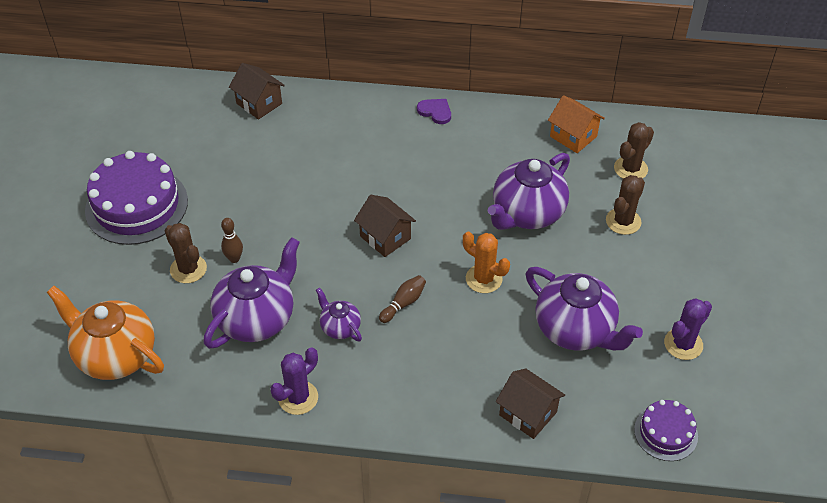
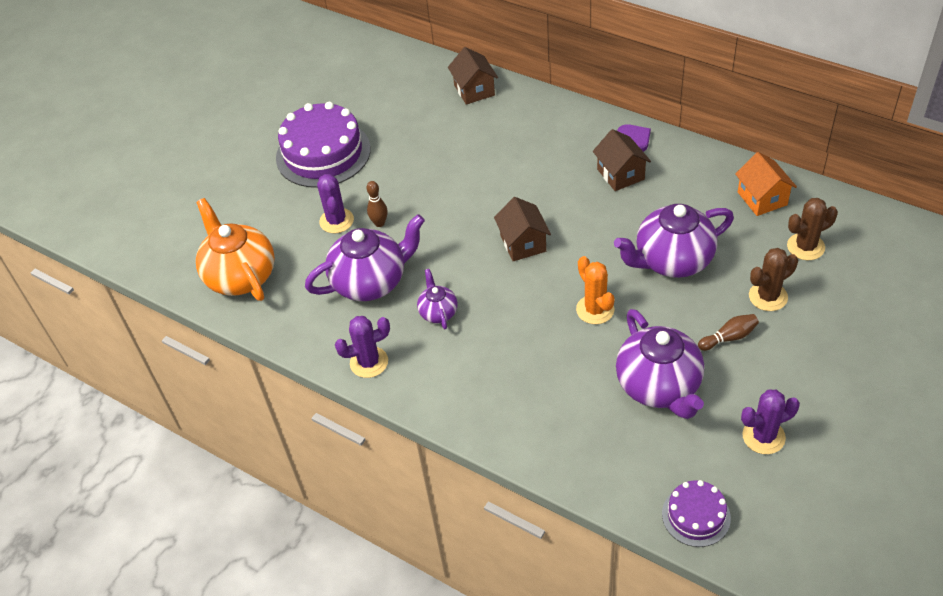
camera: 30 degrees right, 0 degrees up
brown cactus [165,223,207,283] -> purple cactus [317,174,354,233]
brown bowling pin [379,275,426,323] -> brown bowling pin moved to [698,314,759,351]
brown house [496,368,565,439] -> brown house moved to [593,129,651,191]

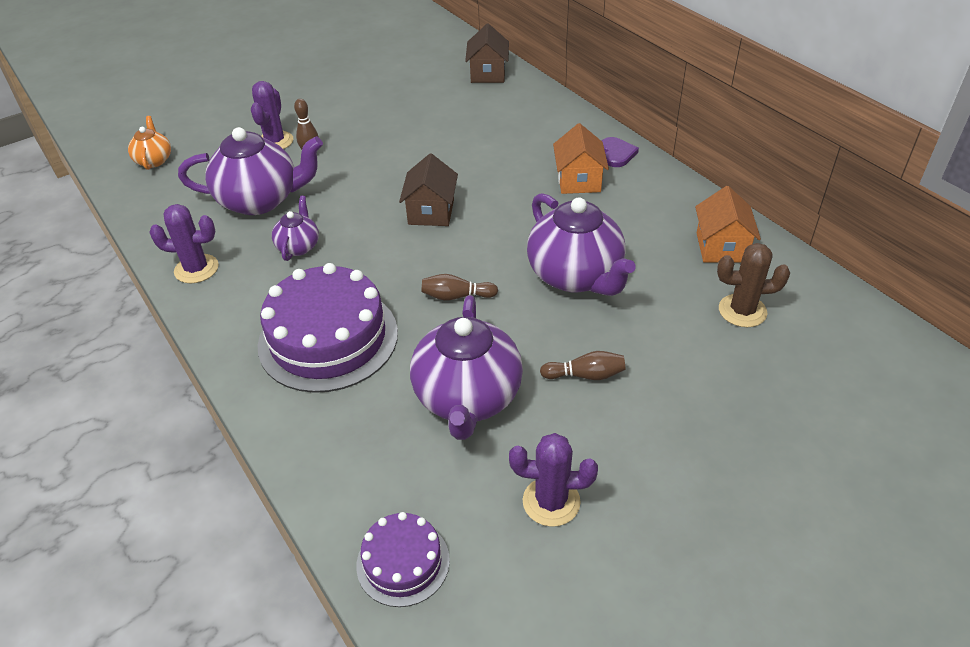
camera: 20 degrees right, 5 degrees down
orange teapot [196,198,275,301] -> orange teapot [128,116,171,170], size x0.50
purple cake [276,102,371,188] -> purple cake moved to [257,263,398,393]
orange cactus [576,256,615,324] -> brown bowling pin [421,274,498,300]
brown house [593,129,651,191] -> orange house [553,123,609,194]
purple teapot [614,204,734,278] -> purple teapot turned 120 degrees counterclockwise [527,193,636,296]
brown cactus [749,248,798,311] -> none

